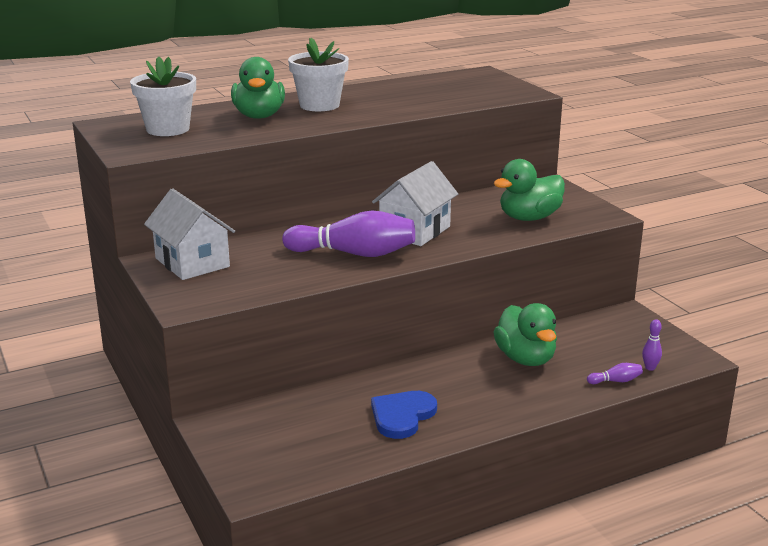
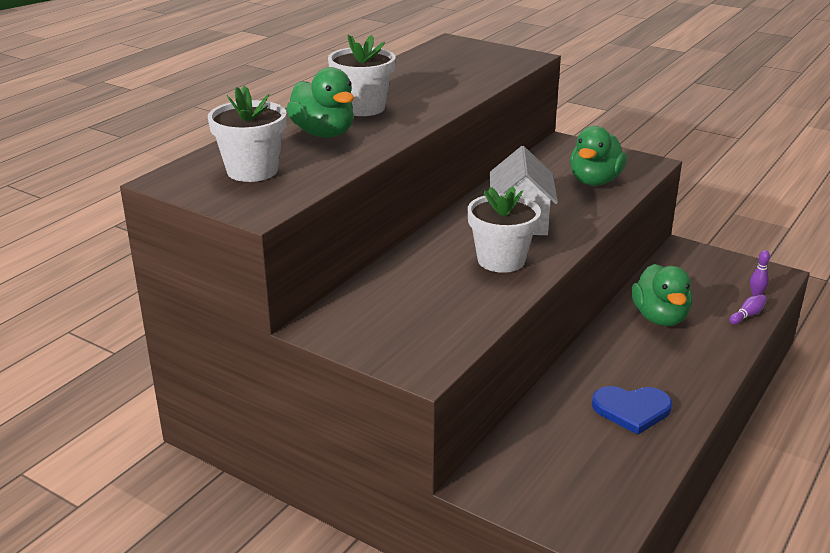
camera: 30 degrees left, 5 degrees up
white house [144,188,235,280] -> none
purple bowling pin [282,210,415,257] -> white flower pot [467,187,541,273]
blue heart [371,391,437,439] -> blue heart turned 90 degrees counterclockwise [592,386,672,435]
green duck [494,303,557,366] -> green duck turned 45 degrees clockwise [632,264,692,326]

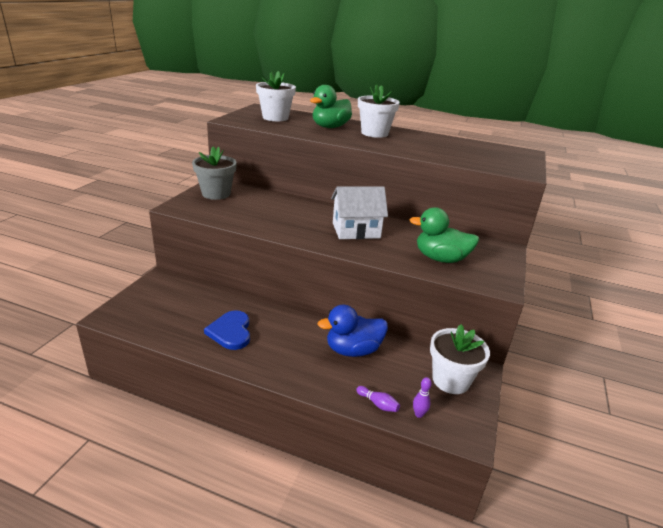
camera: 75 degrees right, 0 degrees up
white flower pot [467,187,541,273] -> white flower pot moved to [430,324,490,394]
green duck [632,264,692,326] -> blue duck [317,305,388,357]
none -> grey flower pot [192,146,237,200]

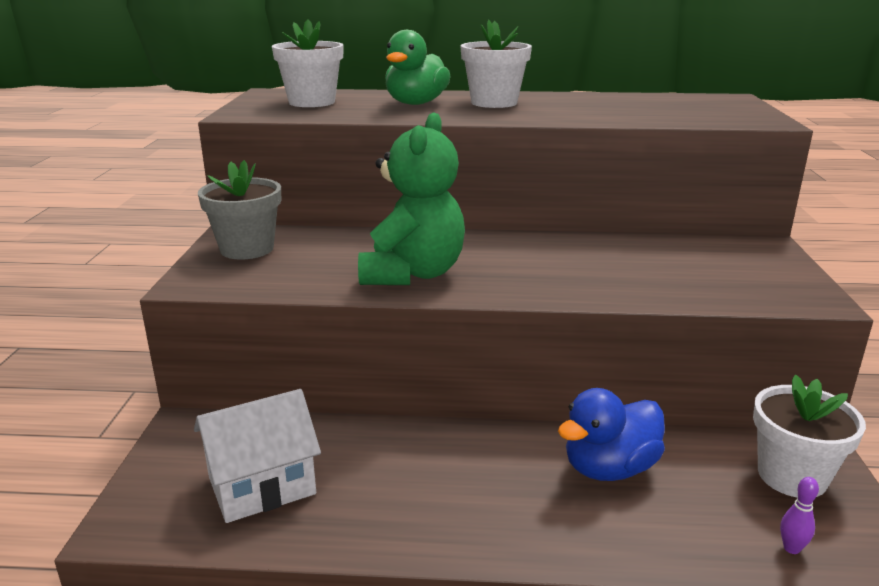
camera: 15 degrees left, 5 degrees down
blue heart [204,310,250,350] -> none
white house [331,187,388,239] -> white house moved to [194,389,321,523]
purple bowling pin [356,386,400,412] -> none
green duck [409,207,479,263] -> none
none -> green teddy bear [358,112,465,285]

